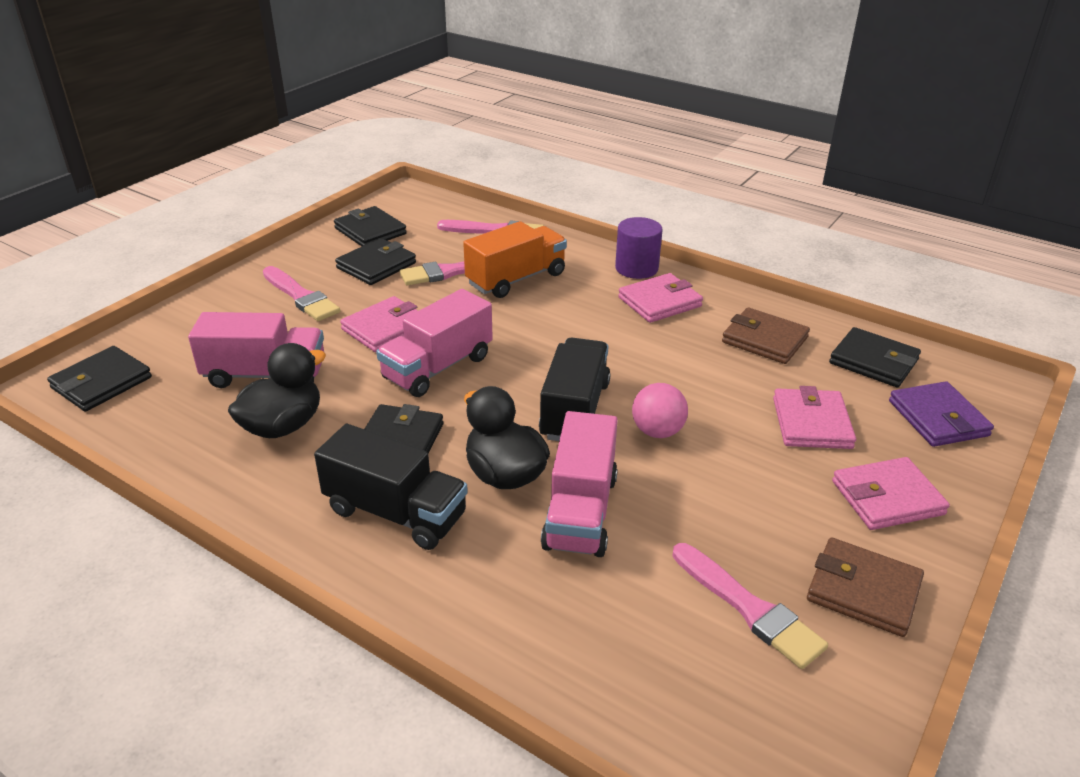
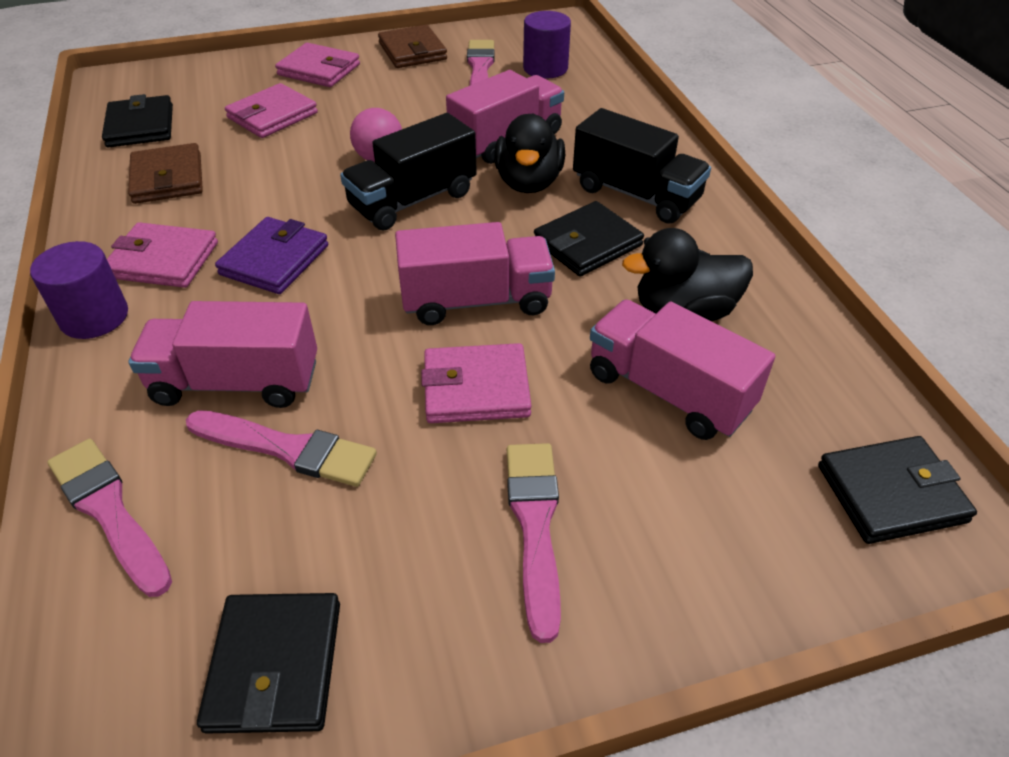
camera: 140 degrees left, 10 degrees up
black truck [314,424,468,550] -> black truck turned 150 degrees clockwise [573,108,711,224]
black wallet [335,238,416,285] -> none
orange truck [463,221,567,298] -> pink truck [128,301,317,408]
purple wallet [889,381,994,447] -> purple wallet moved to [215,217,328,294]
none -> purple cylinder [523,11,571,79]

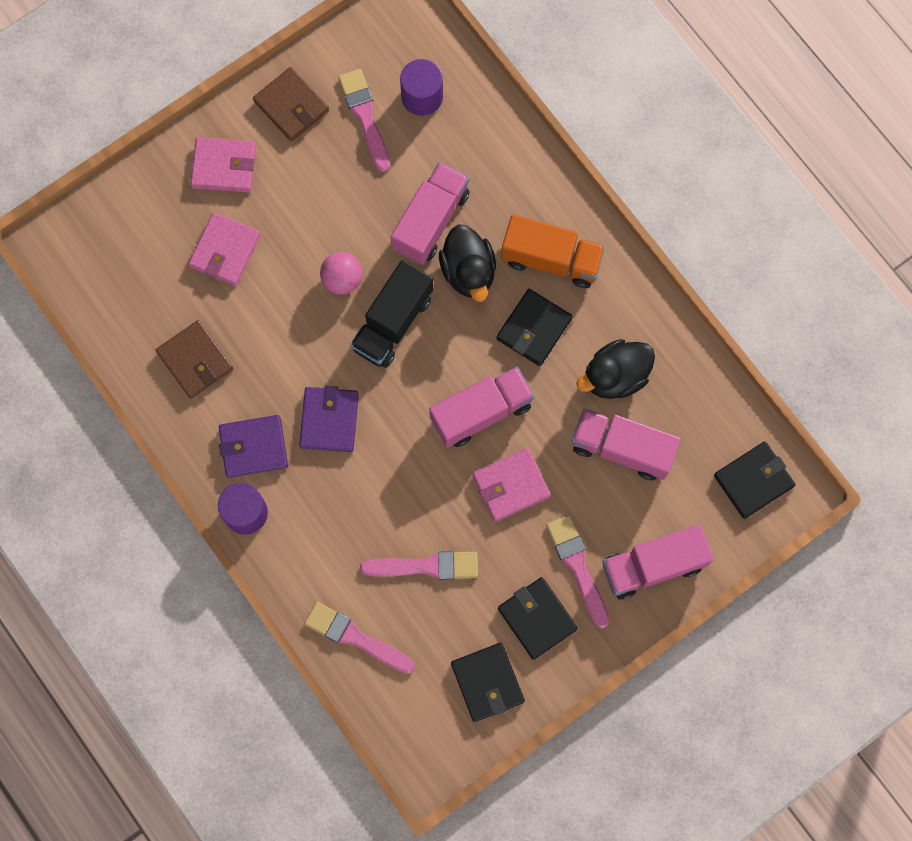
camera: 20 degrees left, 30 degrees up
black wallet [102,94,173,147] -> black wallet moved to [498,577,578,660]
pink wallet [107,222,218,288] -> purple wallet [219,415,288,478]
pink truck [128,301,317,408] -> pink truck moved to [603,525,714,600]
black truck [573,108,711,224] -> orange truck [501,215,605,288]

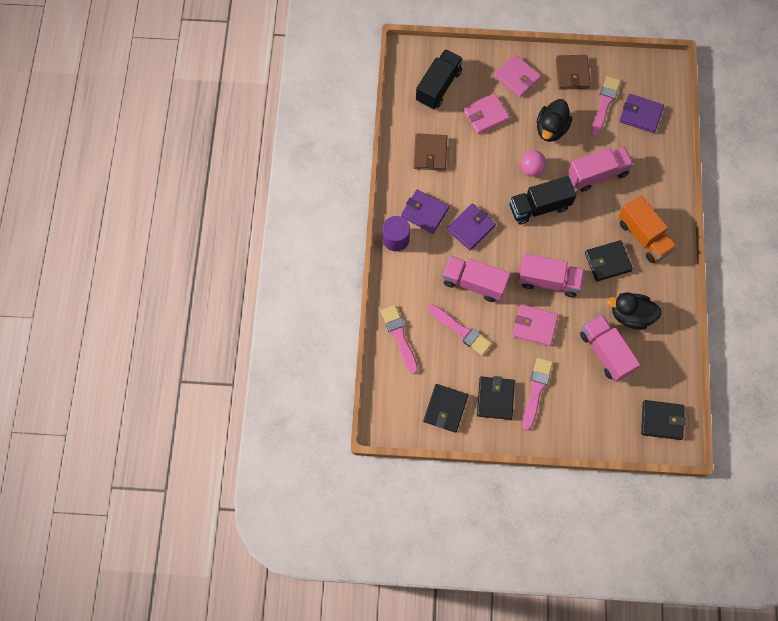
camera: 40 degrees right, 5 degrees down
purple cylinder [400,59,443,116] -> purple wallet [620,94,664,133]
black duck [439,224,496,302] -> black duck moved to [537,99,572,142]
pink truck [603,525,714,600] -> pink truck moved to [442,256,510,302]
none -> black truck [416,49,463,109]

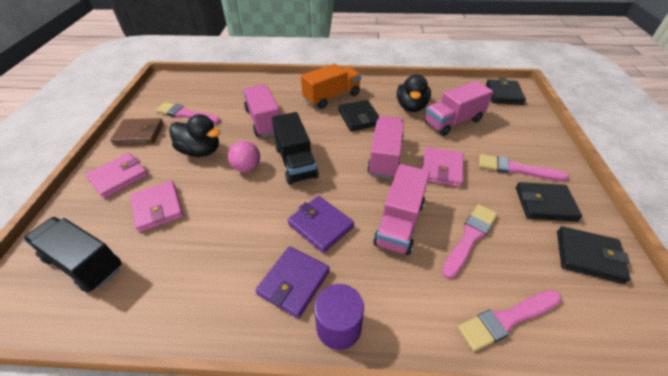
camera: 90 degrees left, 25 degrees down
brown wallet [413,133,448,171] -> none
purple wallet [620,94,664,133] -> none

